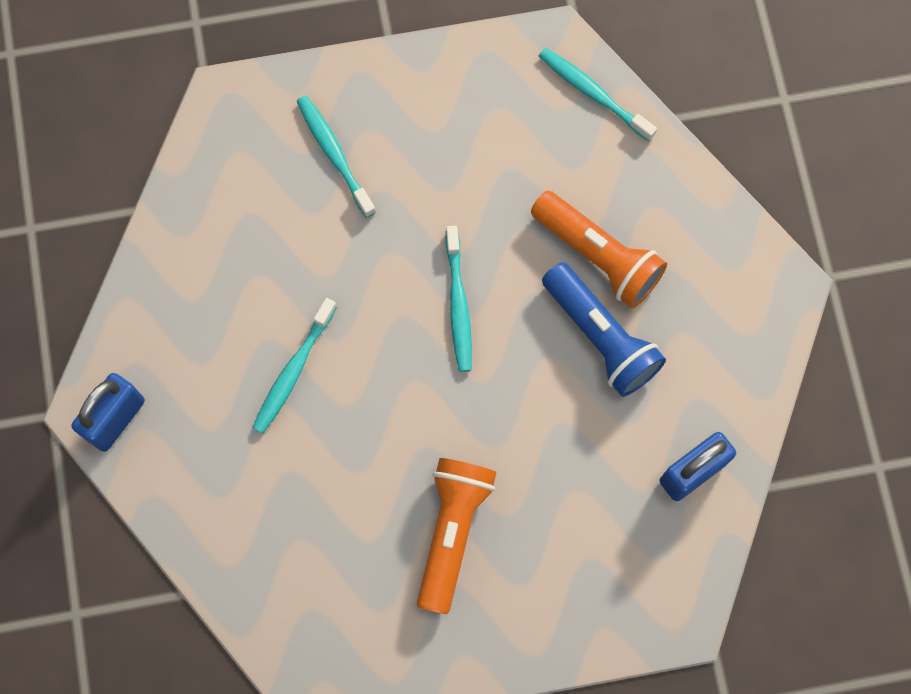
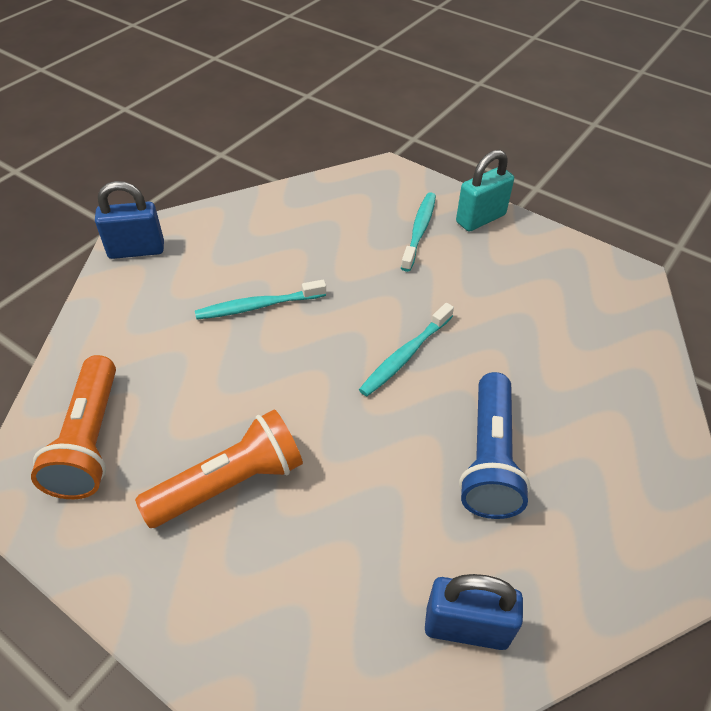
camera: 45 degrees right, 25 degrees down
orange flashlight [531,191,667,308] -> orange flashlight moved to [31,355,116,499]
turquoise toothbrush [539,48,657,141] -> none
none -> turquoise padlock [456,150,514,232]

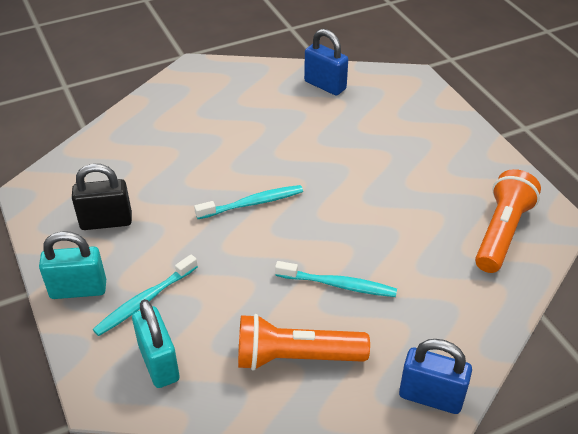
camera: 150 degrees left, 5 degrees down
orange flashlight [135,409,303,528] -> orange flashlight moved to [238,314,370,371]
blue flashlight [459,372,530,519] -> none
none -> black padlock [72,163,132,230]
none -> turquoise padlock [132,299,179,388]

